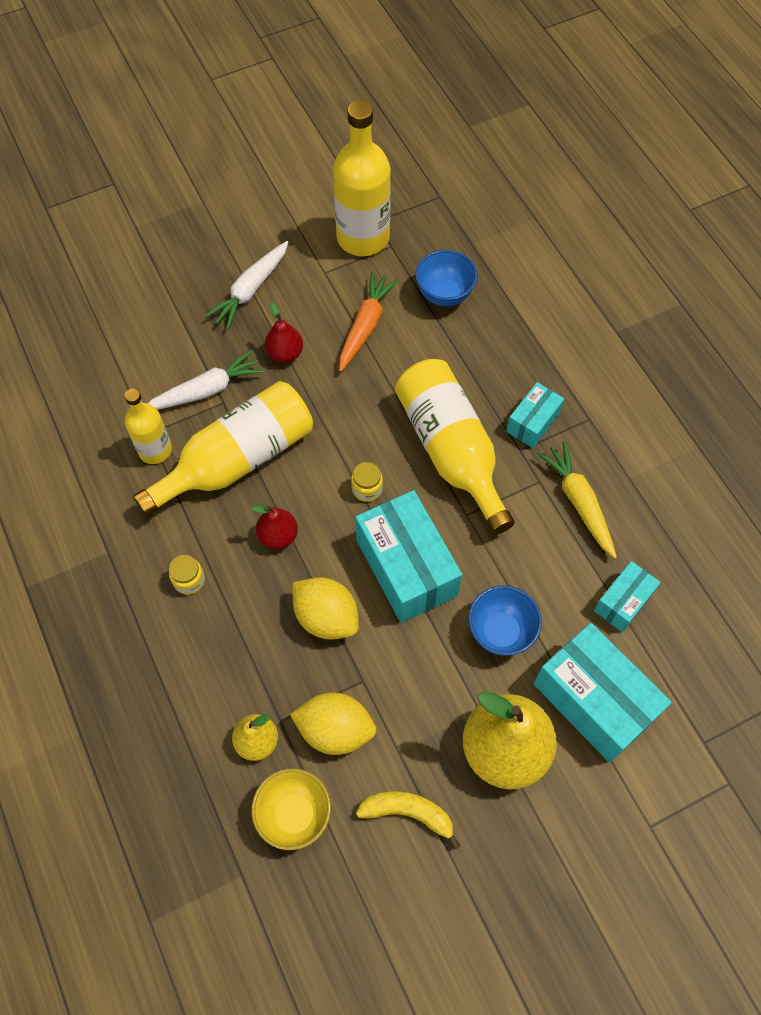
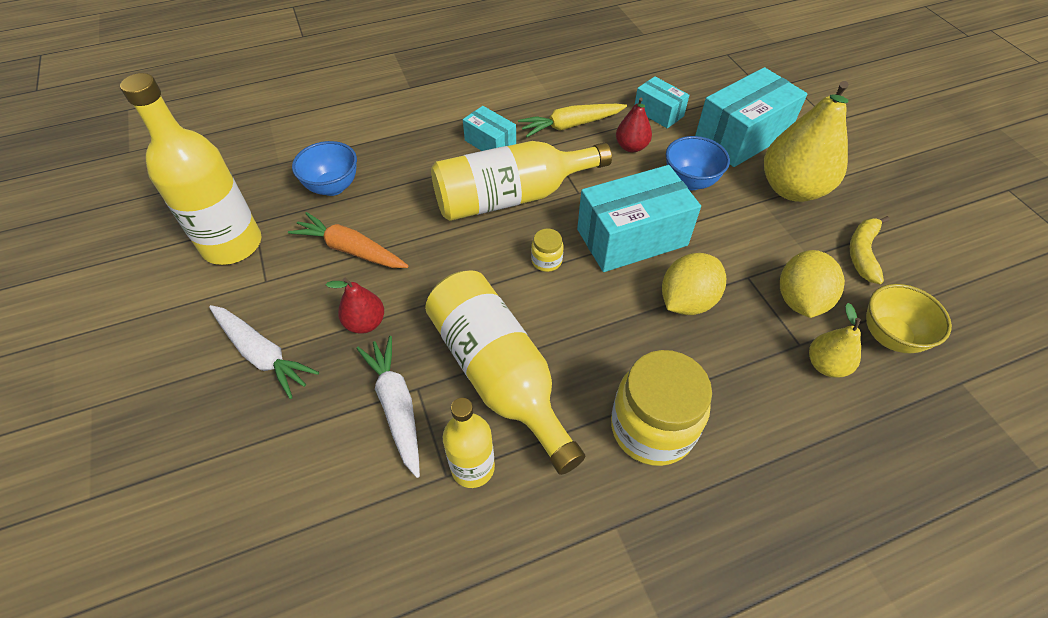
camera: 85 degrees left, 10 degrees down
yellow jar [169,555,205,595] -> yellow jar [611,350,712,466], size x2.26
red pear [251,505,298,549] -> red pear moved to [616,98,652,153]

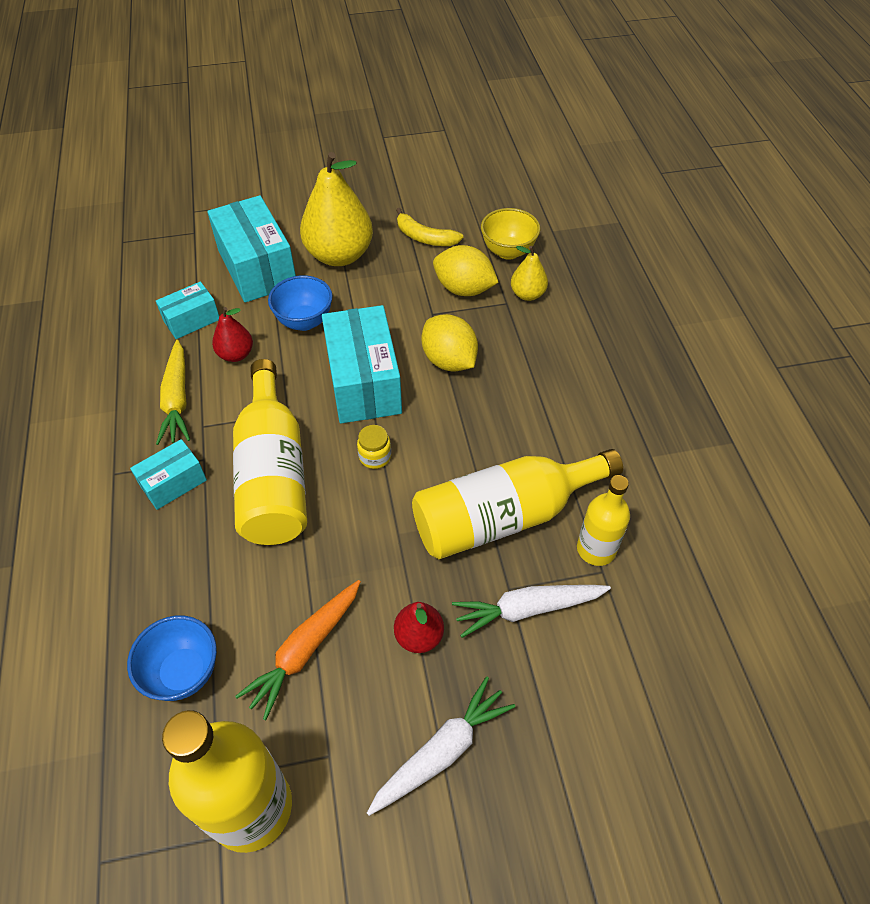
camera: 80 degrees left, 0 degrees up
yellow jar [611,350,712,466] -> none

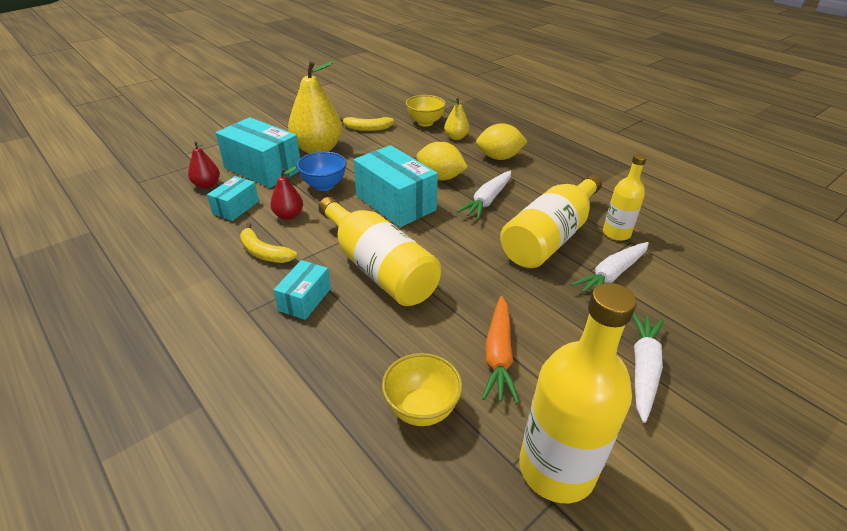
camera: 30 degrees left, 15 degrees down
blue bowl [127,615,217,701] -> yellow bowl [382,353,463,426]
yellow carrot [156,340,190,445] -> yellow banana [240,223,297,263]
yellow jar [357,425,391,469] -> none
red pear [394,602,444,653] -> red pear moved to [188,141,220,189]
yellow lemon [433,245,499,296] -> yellow lemon moved to [476,123,528,160]
none -> white carrot [457,171,511,220]

